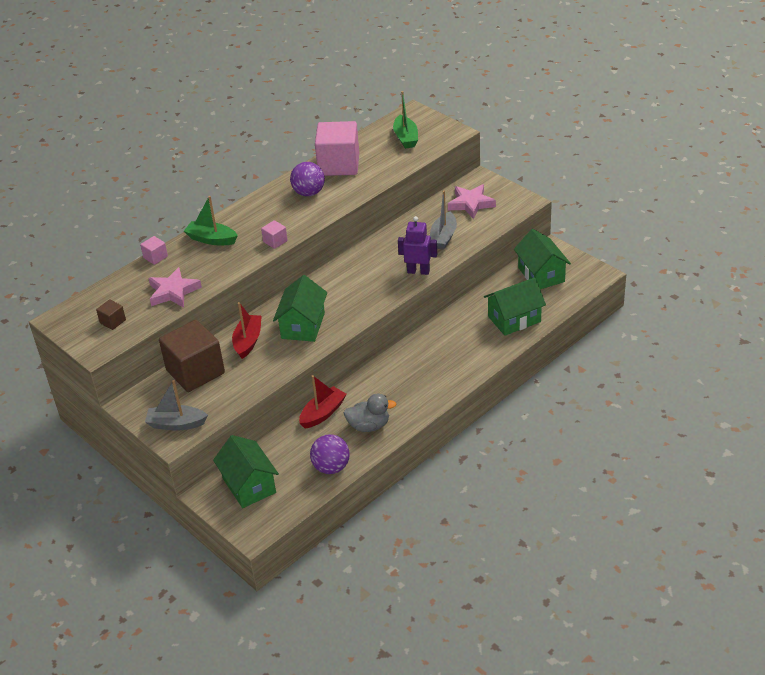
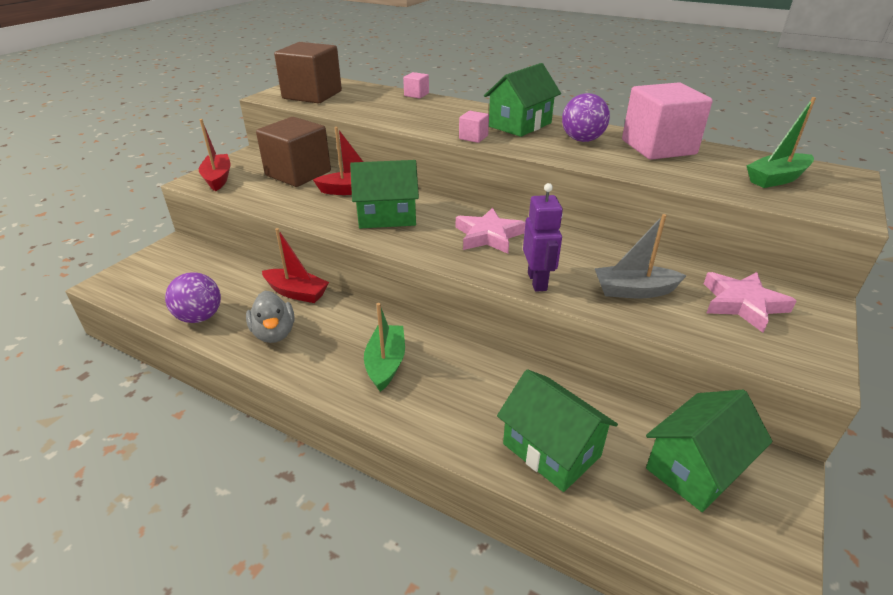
camera: 70 degrees right, 5 degrees down
brown cube [96,299,126,330] -> brown cube [274,42,342,103], size x2.33
grey boat [145,380,208,431] -> red boat [199,119,230,191]
pink star [148,267,202,308] -> pink star moved to [456,207,525,254]
green boat [184,196,238,245] -> green boat moved to [364,303,405,392]
green house [213,435,279,508] -> green house moved to [484,63,561,137]

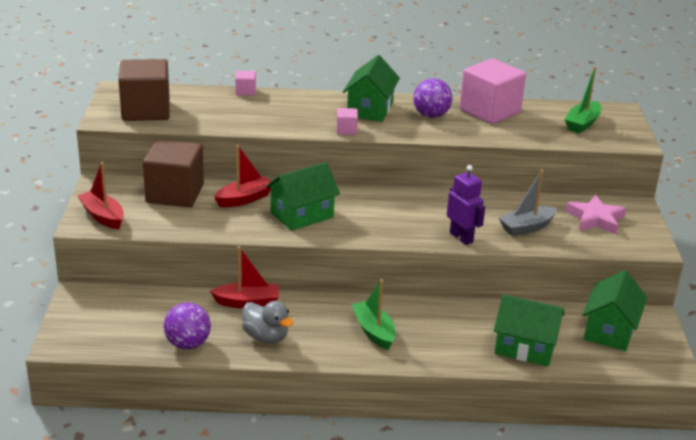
camera: 30 degrees left, 5 degrees down
pink star [456,207,525,254] -> none

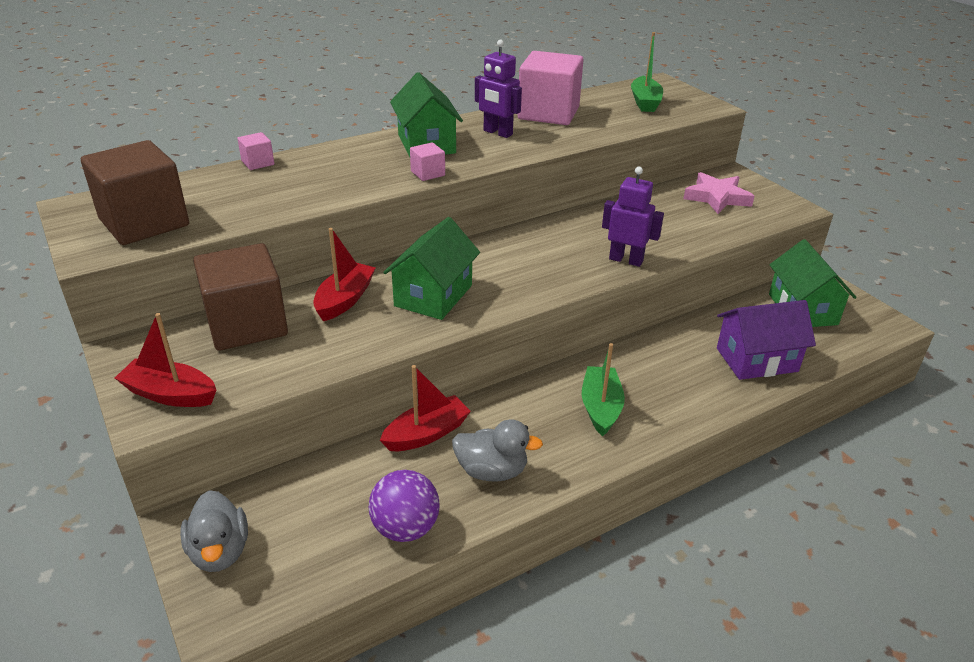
camera: 30 degrees left, 5 degrees up
green boat [351,279,396,350] -> green boat turned 60 degrees clockwise [582,343,625,437]
purple ball [413,78,453,118] -> purple robot [475,40,522,138]
green house [494,294,564,366] -> purple house [717,300,816,380]
grey boat [499,170,557,236] -> none
none -> grey duck [180,490,248,572]

